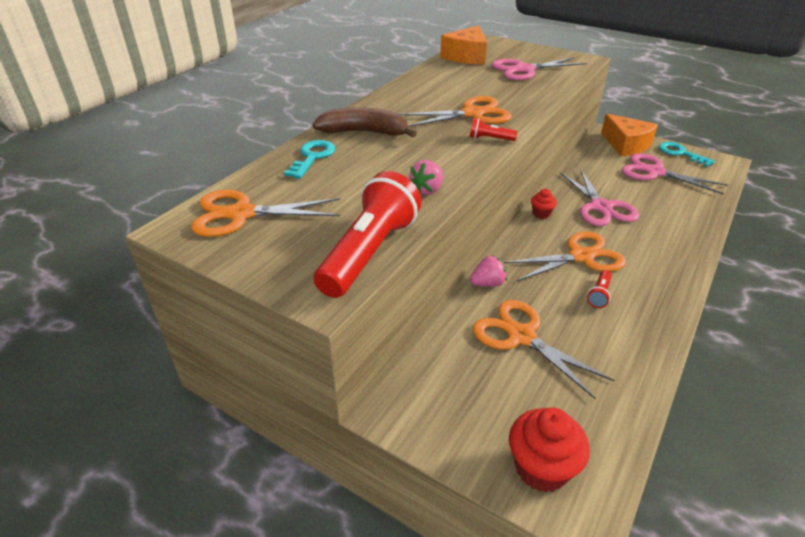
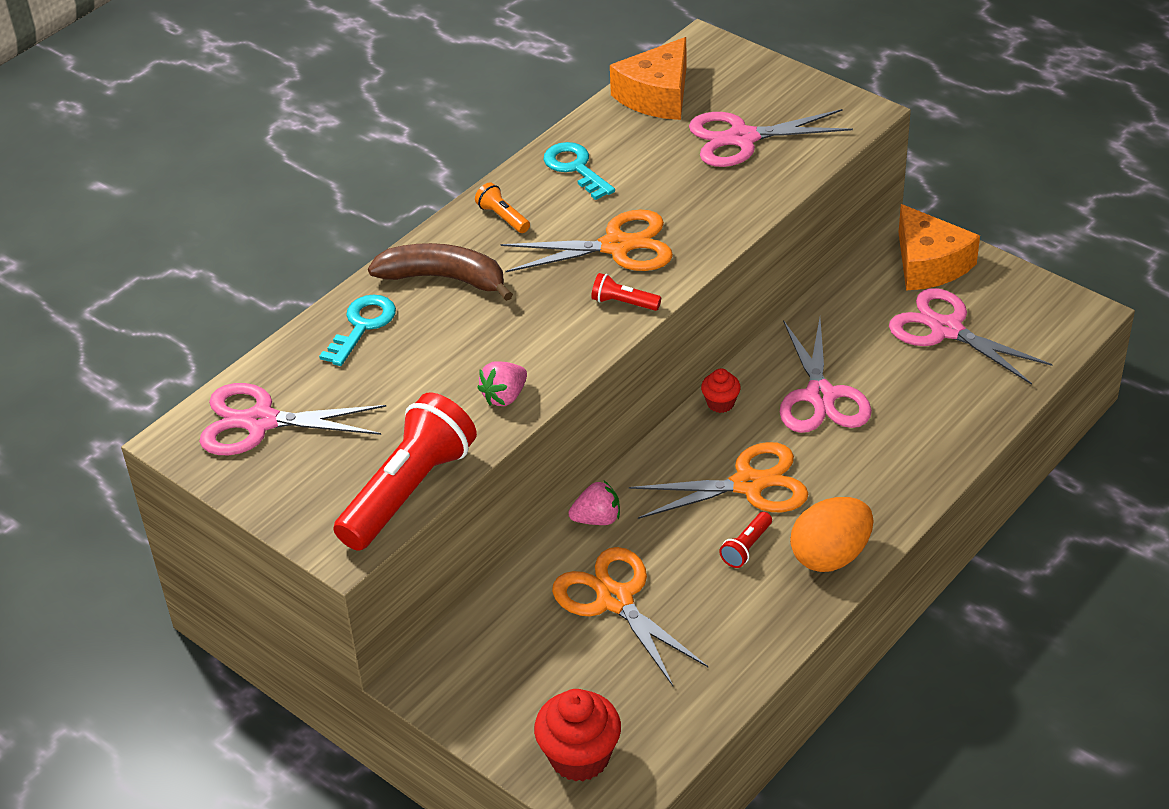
camera: 10 degrees right, 5 degrees up
orange scissors [191,190,340,237] -> pink scissors [199,383,387,455]
turquoise key [659,142,715,167] -> turquoise key moved to [544,142,615,200]
none -> orange flashlight [475,183,530,233]
none -> orange egg [790,497,873,572]

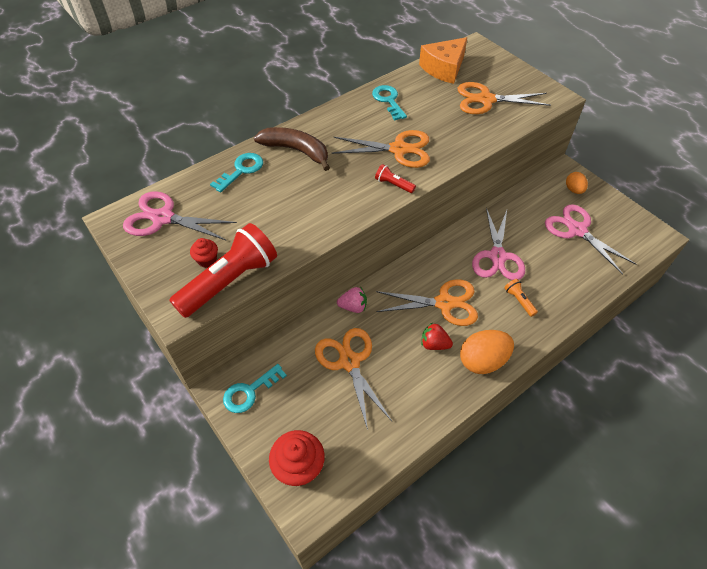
camera: 10 degrees right, 10 degrees up
orange flashlight [475,183,530,233] -> orange flashlight moved to [504,279,538,317]
pink strawberry [477,361,527,406] -> none
pink scissors [689,109,853,167] -> orange scissors [458,82,551,114]
red cupcake [701,368,741,413] -> red cupcake moved to [190,238,218,268]
red flashlight [719,512,772,568] -> red strawberry [421,322,453,350]
orange cheese [898,204,980,290] -> orange egg [566,172,588,194]
none -> turquoise key [223,364,287,413]

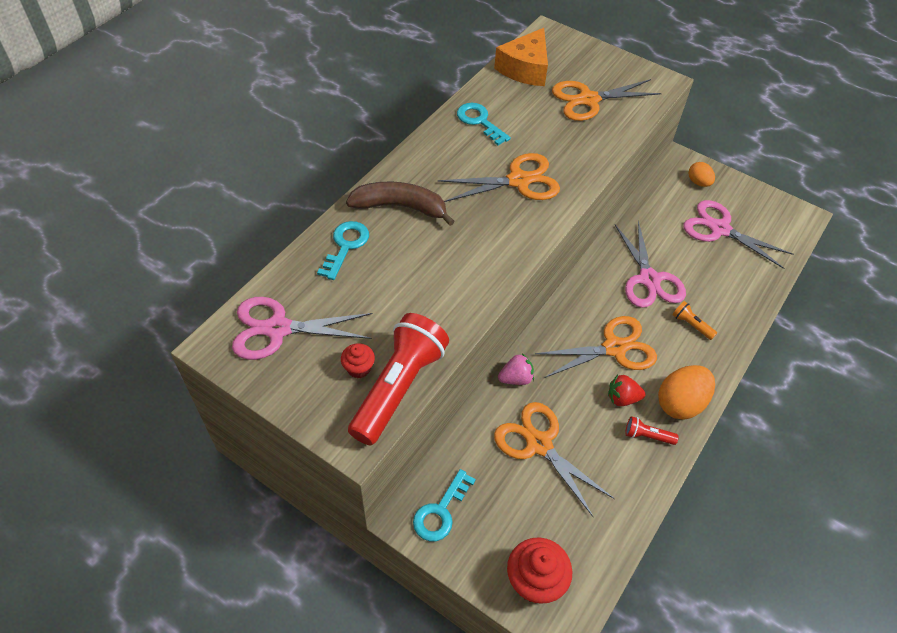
camera: 20 degrees left, 0 degrees up
red flashlight [375,164,416,193] -> red flashlight moved to [625,416,679,445]

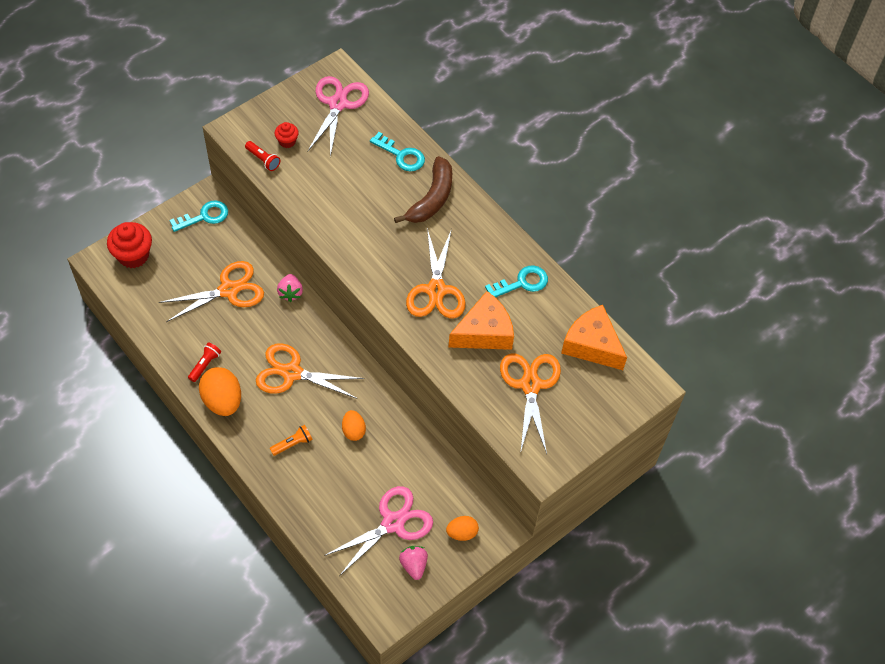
camera: 105 degrees right, 5 degrees up
red flashlight [348,313,449,445] -> red flashlight [245,141,280,171], size x0.43
turquoise key [413,469,476,541] -> turquoise key turned 105 degrees clockwise [170,200,228,232]
orange scissors [535,316,657,378] -> orange scissors turned 105 degrees clockwise [256,343,364,399]
red strawberry [608,375,646,406] -> none
pink scissors [614,221,686,308] -> orange egg [342,410,366,441]
none -> pink strawberry [399,546,428,580]
none -> orange cheese [449,291,514,350]

